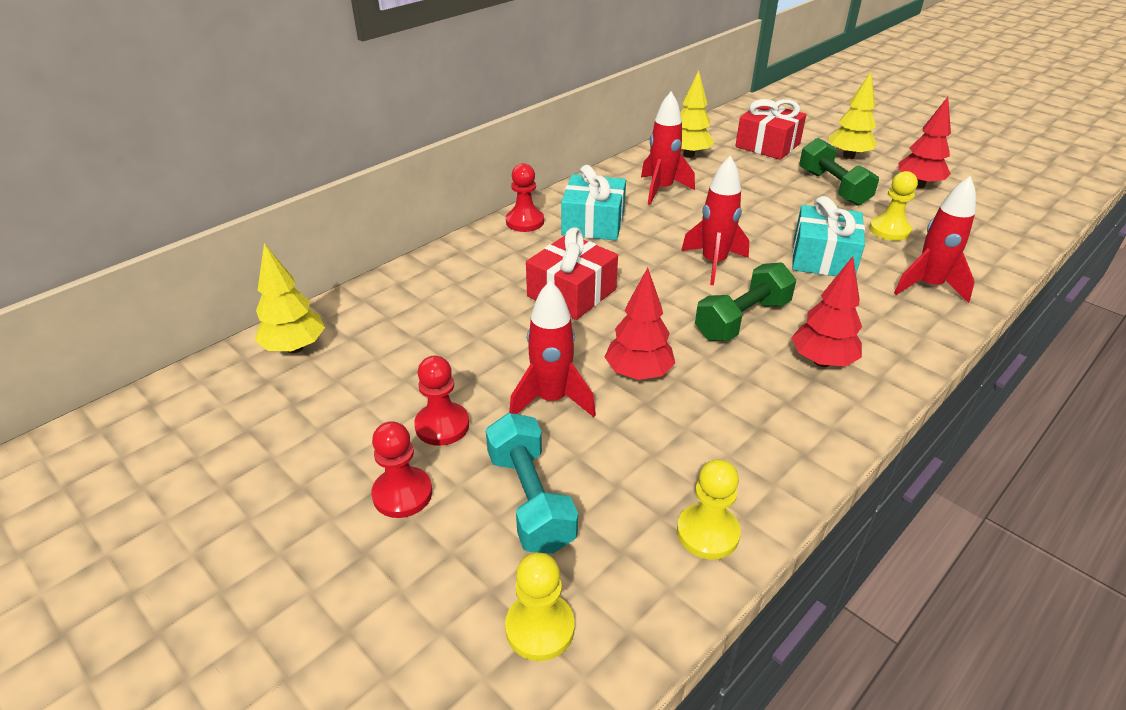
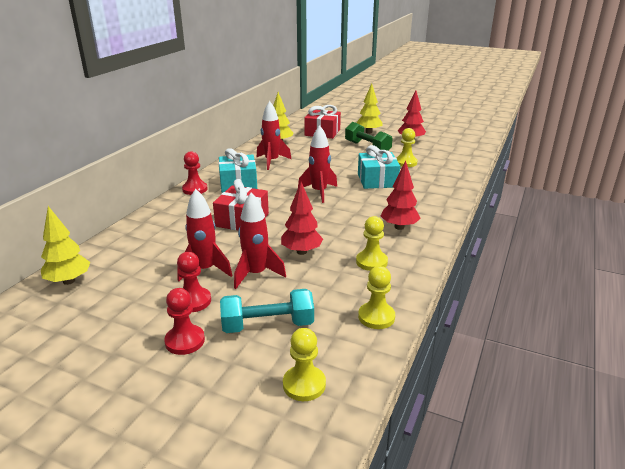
camera: 20 degrees left, 10 degrees down
turquoise dumbbell [486,413,578,554] -> turquoise dumbbell turned 60 degrees counterclockwise [220,289,314,333]
green dumbbell [695,262,796,341] -> none
red rocket [894,176,976,303] -> red rocket moved to [178,189,232,281]
none -> yellow pawn [356,216,388,271]

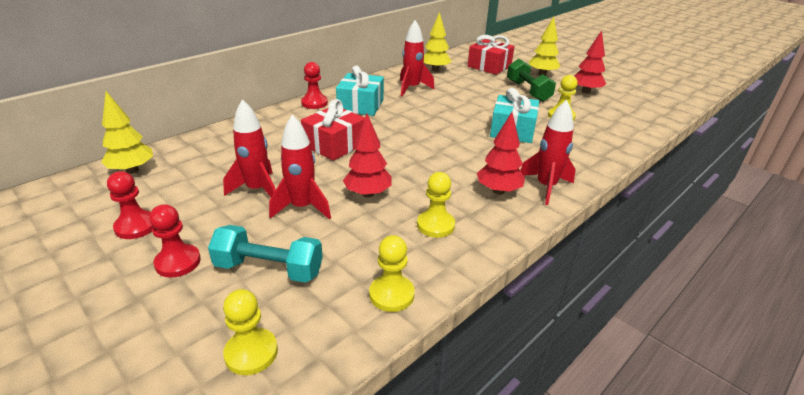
camera: 20 degrees right, 5 degrees up
red pawn [177,252,211,312] -> red pawn moved to [107,171,153,239]
red rocket [298,125,337,203] -> red rocket moved to [520,100,576,205]

